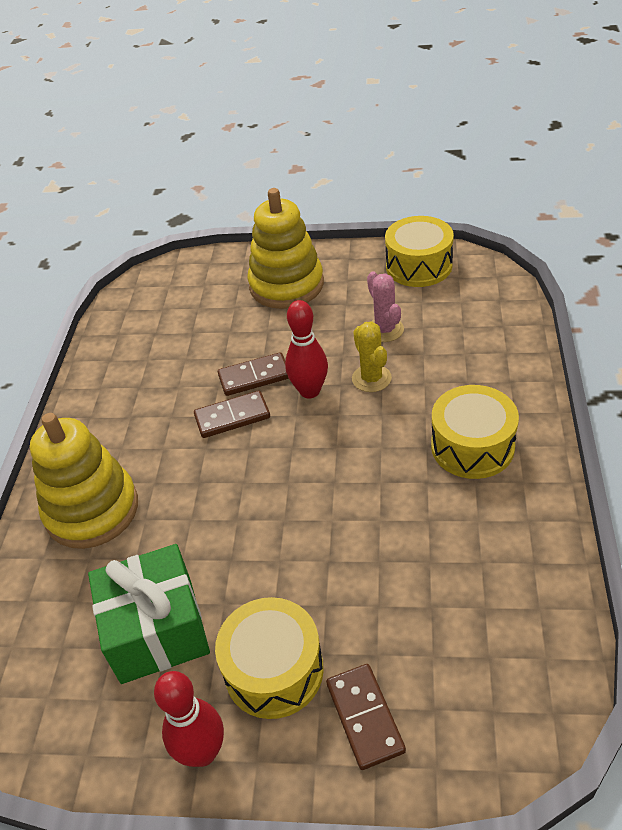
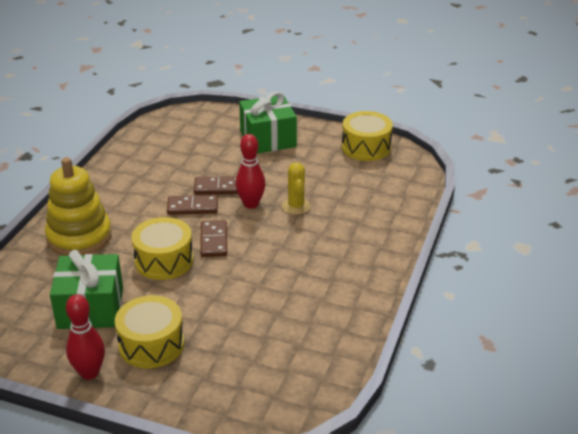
camera: 10 degrees right, 10 degrees down
yellow stacking toy [248,188,324,309] -> green gift [239,91,297,153]
brown domino [326,664,406,770] -> brown domino moved to [200,220,227,257]
pink cactus [367,271,404,342] -> none
yellow drum [431,385,519,479] -> yellow drum moved to [131,217,194,280]

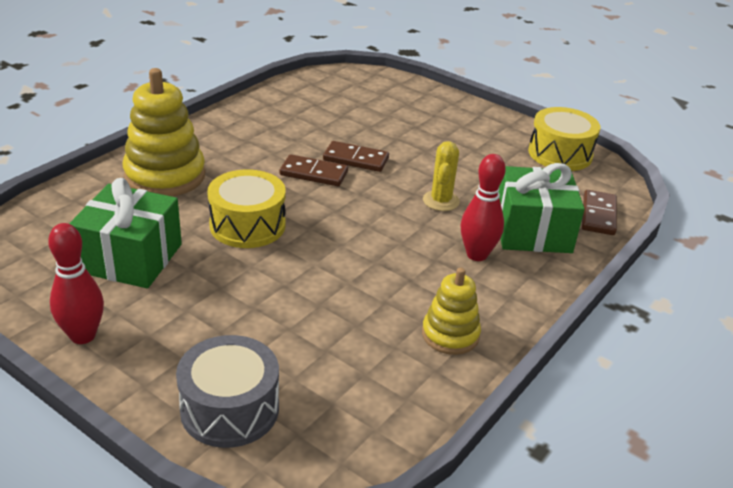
camera: 15 degrees right, 0 degrees up
yellow drum [115,295,184,369] -> none
brown domino [200,220,227,257] -> brown domino moved to [582,190,617,235]
red bowling pin [236,134,266,209] -> red bowling pin moved to [461,154,506,261]
green gift [239,91,297,153] -> green gift moved to [499,163,585,253]
none -> grey drum [176,335,279,448]
none -> yellow stacking toy [422,267,481,355]

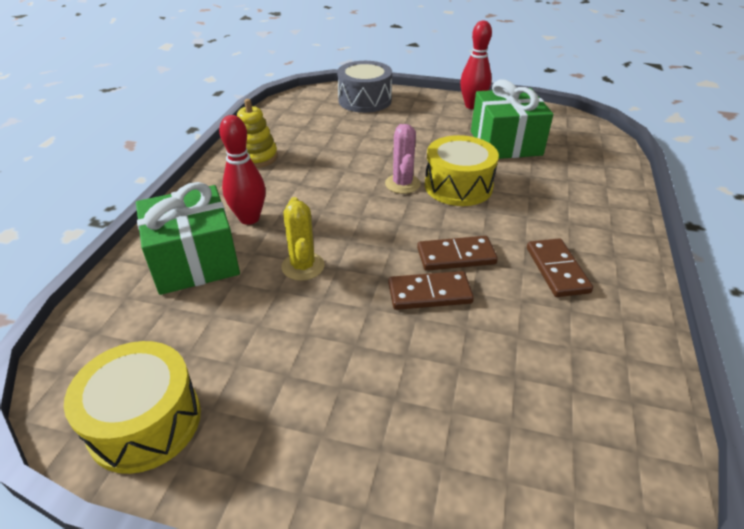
camera: 160 degrees right, 5 degrees up
yellow stacking toy [123,68,205,196] -> none
brown domino [582,190,617,235] -> brown domino moved to [527,238,593,297]
none -> pink cactus [385,124,421,194]

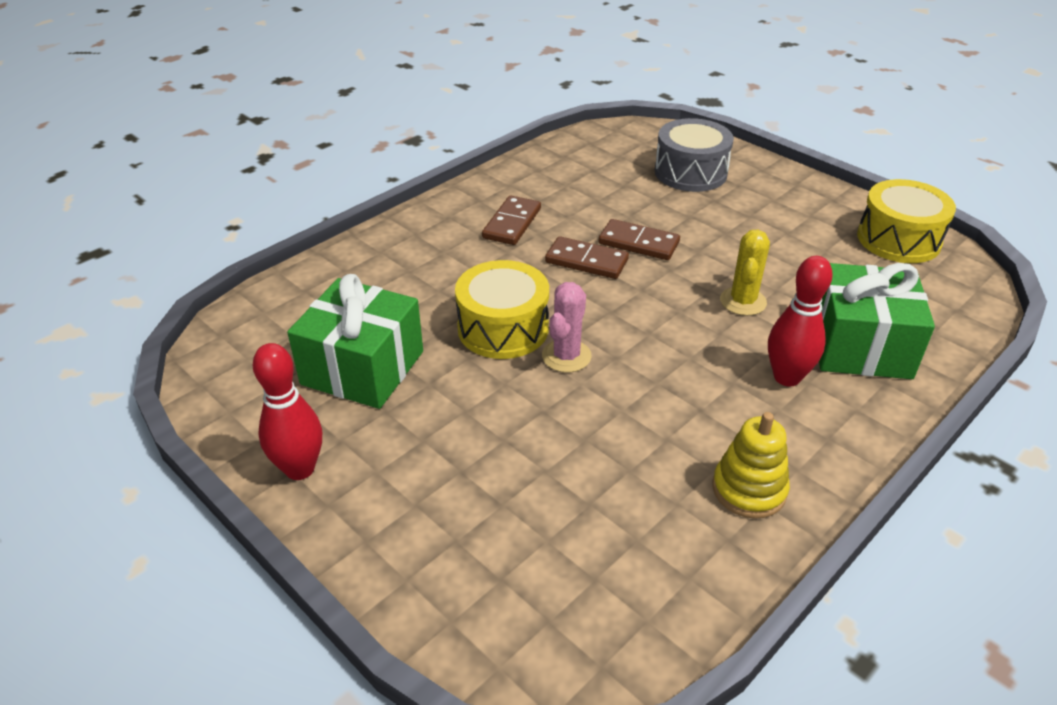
camera: 150 degrees left, 0 degrees up
grey drum [337,61,392,113] -> grey drum moved to [655,118,734,192]

